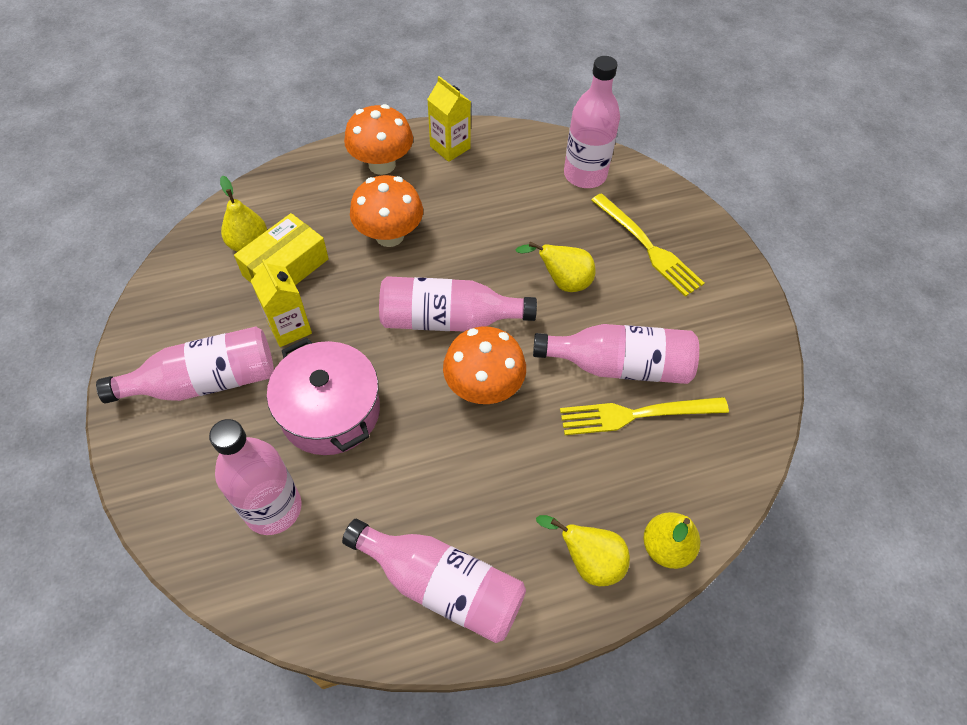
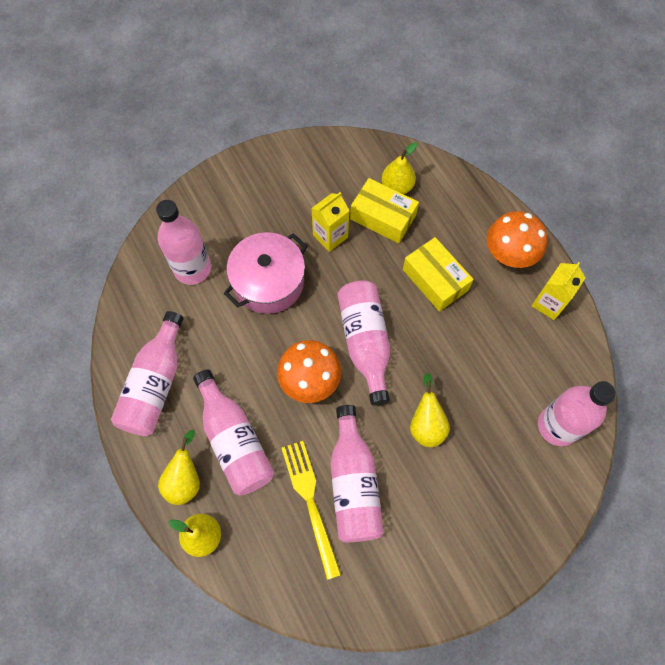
camera: 80 degrees right, 10 degrees up
pink bottle [96,327,274,403] -> pink bottle moved to [193,370,274,496]
orange mushroom [350,175,423,247] -> yellow box [403,237,474,312]
yellow fork [591,193,705,297] -> none

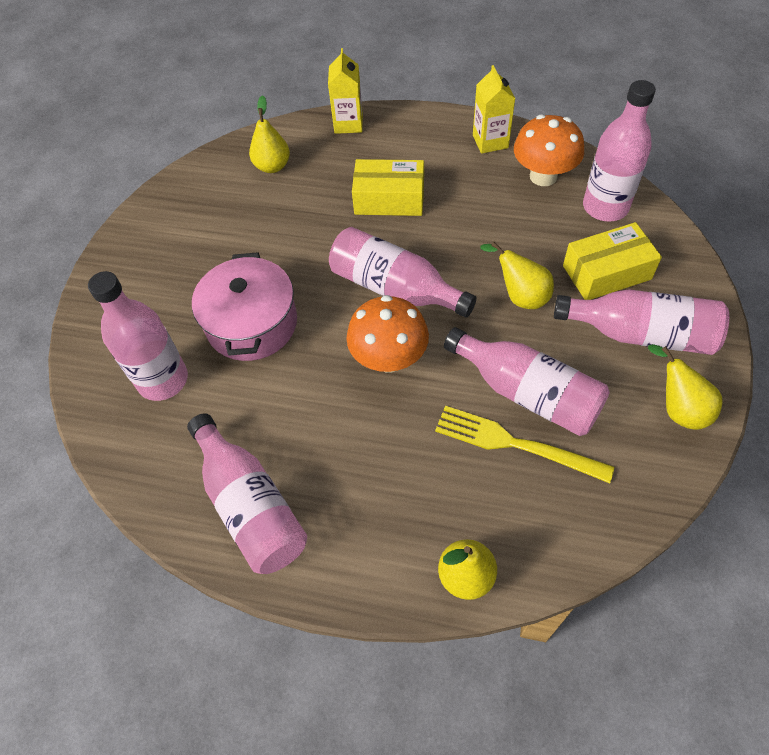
camera: 45 degrees left, 10 degrees down
yellow pear [158,430,200,505] -> yellow pear moved to [648,344,723,430]
pink bottle [193,370,274,496] -> pink bottle moved to [554,289,729,355]
yellow carton [311,192,350,252] -> yellow carton moved to [328,48,363,134]
yellow box [350,178,419,243] -> yellow box moved to [563,222,662,300]
orange mushroom [487,211,547,268] -> orange mushroom moved to [514,115,584,186]

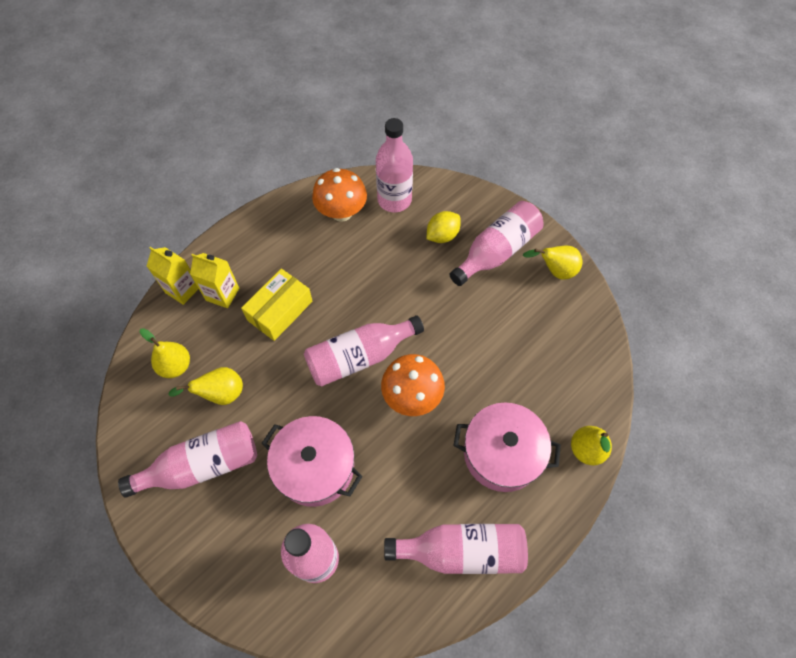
camera: 60 degrees left, 5 degrees up
yellow fork [435,406,614,483] -> none
pink bottle [444,327,610,436] -> pink bottle moved to [118,421,257,498]
yellow carton [473,65,515,154] -> yellow carton moved to [190,253,239,308]
yellow pear [480,242,554,309] -> yellow pear moved to [168,367,243,405]
yellow box [563,222,662,300] -> yellow lemon [427,211,461,243]
none -> pink pot [453,402,561,492]

